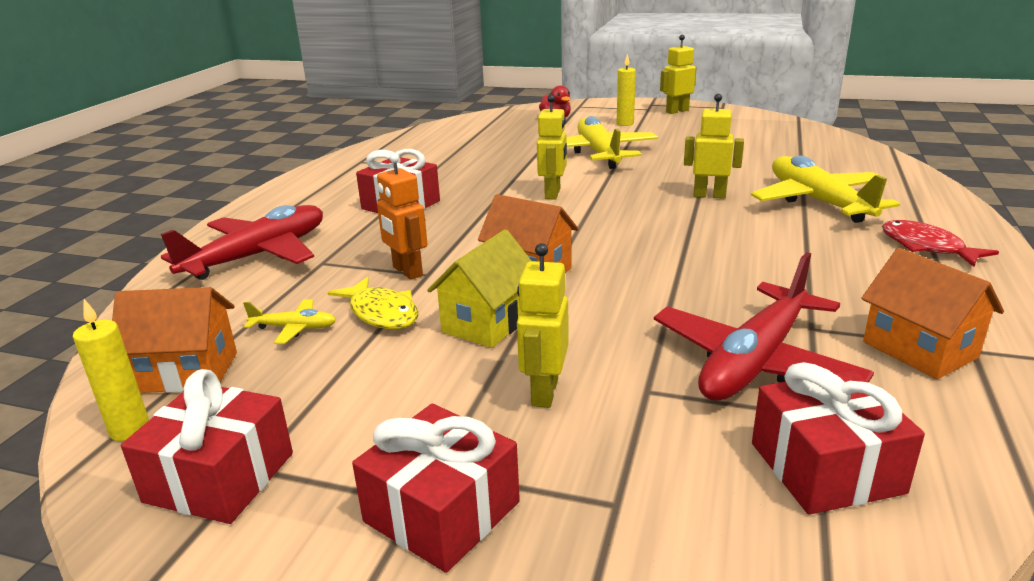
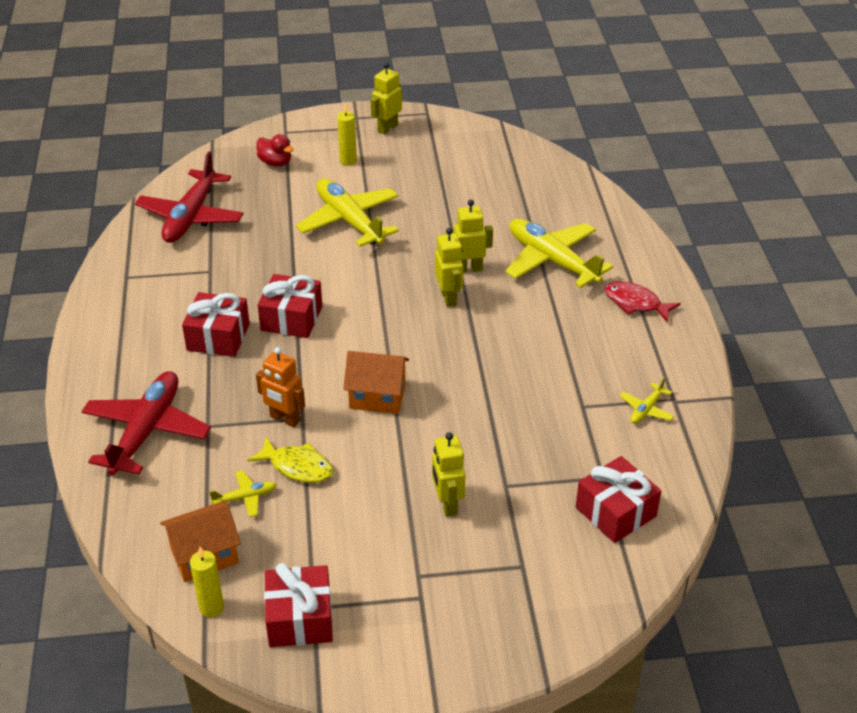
camera: 25 degrees left, 15 degrees up
red gift [352,404,520,573] -> red gift moved to [258,274,322,338]
yellow house [427,229,531,348] -> none
yellow robot [537,95,567,199] -> yellow robot moved to [435,228,463,307]
red plane [654,252,874,401] -> red plane moved to [135,151,244,243]
orange house [861,248,1004,379] -> yellow plane [620,377,674,423]

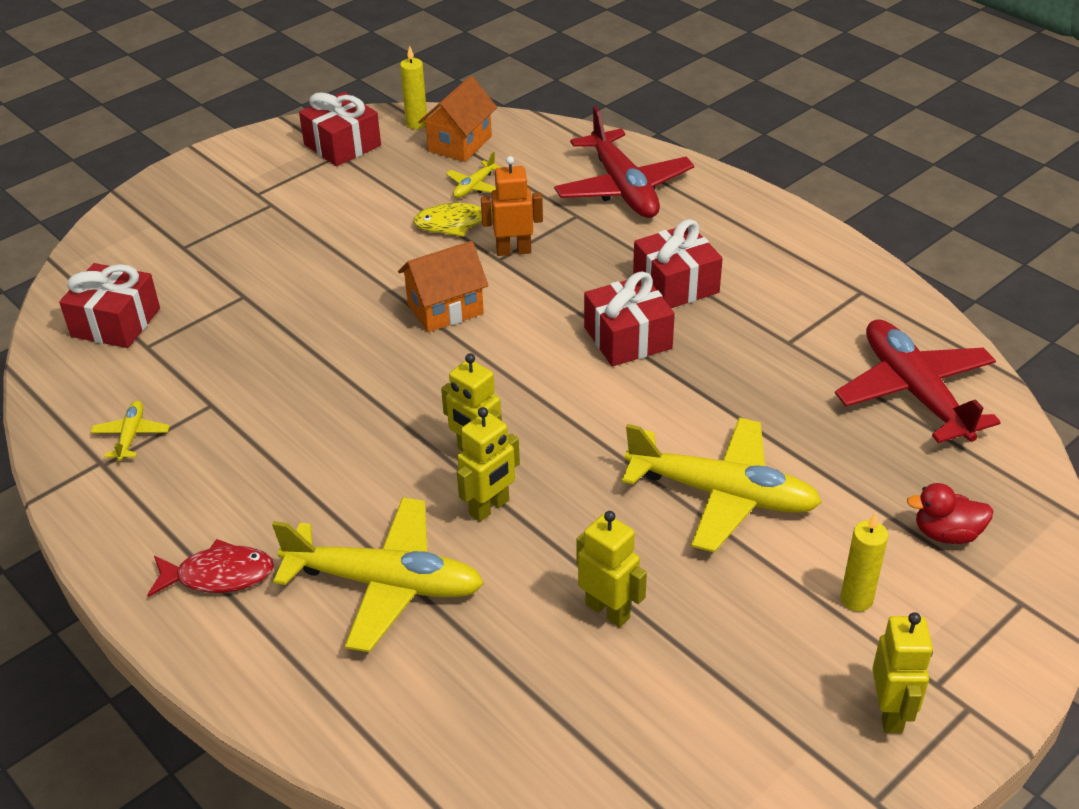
camera: 145 degrees right, 0 degrees up
yellow robot [432,432,466,517] -> yellow robot moved to [576,511,647,627]

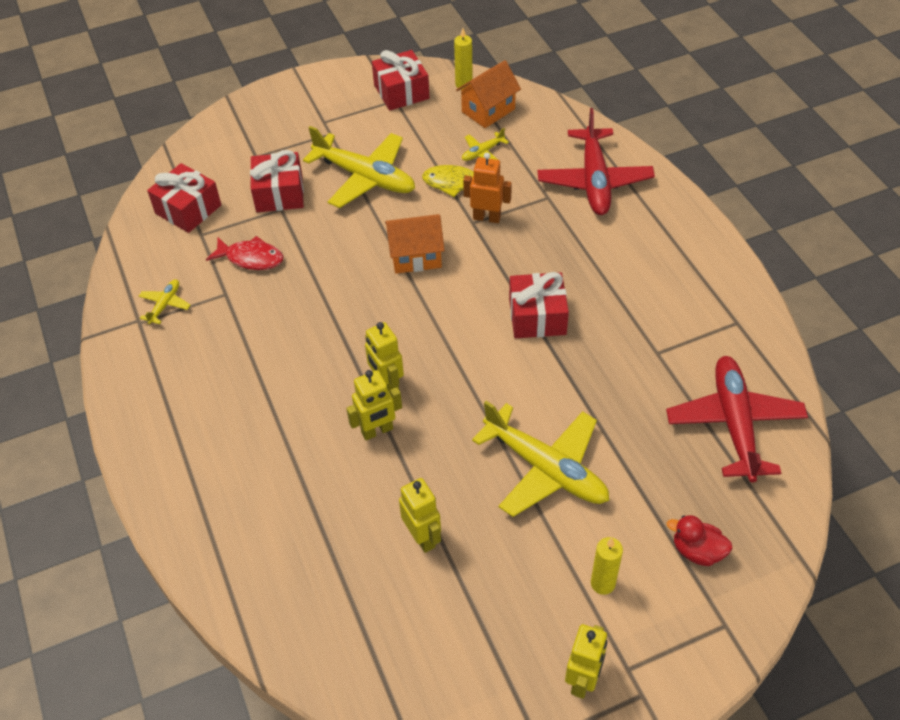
camera: 20 degrees right, 10 degrees up
red fish [147,539,274,597] -> red fish moved to [206,236,283,270]
yellow plane [272,497,484,652] -> yellow plane moved to [303,126,415,208]
red gift [633,219,723,308] -> red gift moved to [250,150,304,212]

